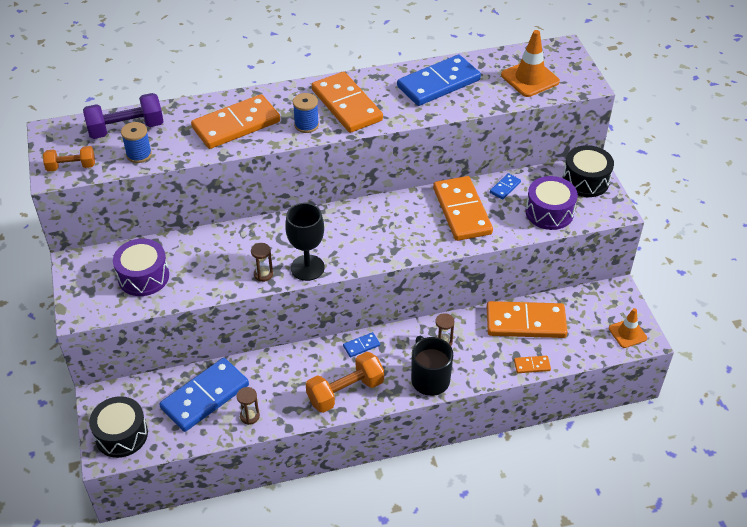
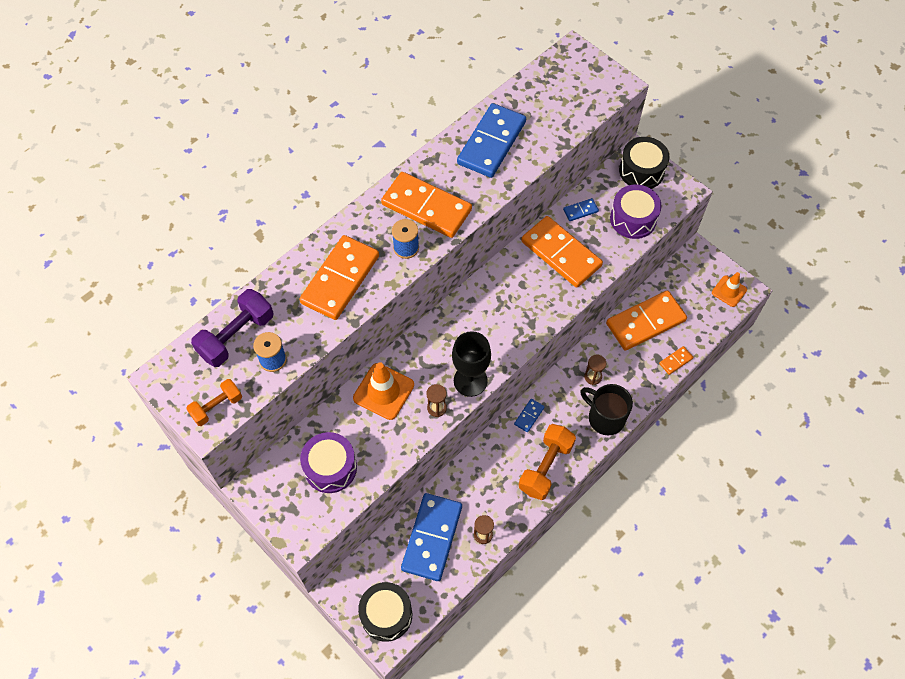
camera: 30 degrees left, 15 degrees up
blue domino [490,173,521,199] -> blue domino turned 60 degrees clockwise [563,198,599,221]
orange traffic cone [501,30,560,97] -> orange traffic cone moved to [353,362,414,420]

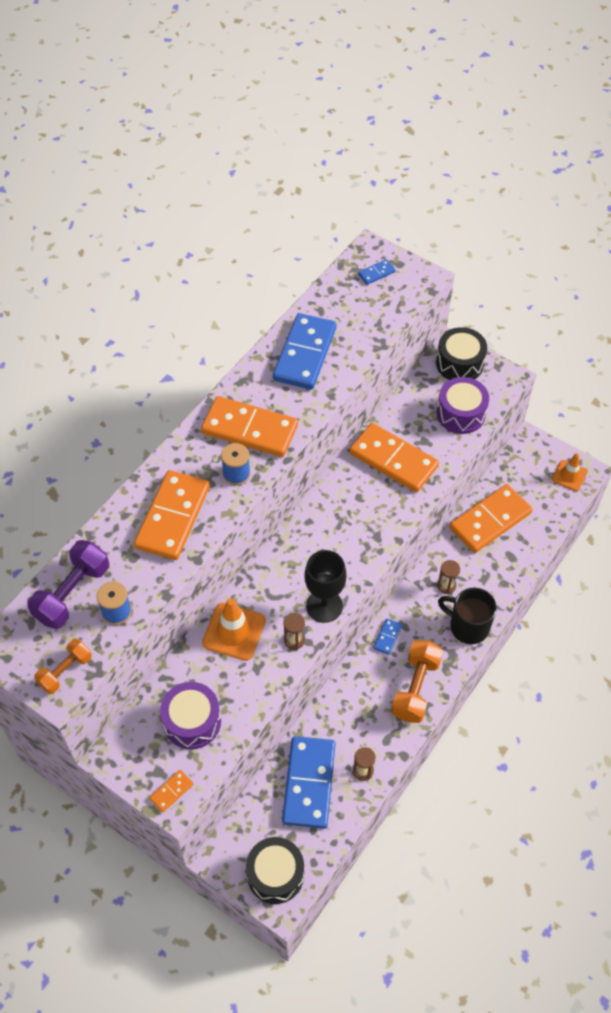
camera: 10 degrees left, 5 degrees down
blue domino [563,198,599,221] -> blue domino moved to [358,259,396,285]
orange domino [659,346,694,375] -> orange domino moved to [150,770,193,812]

